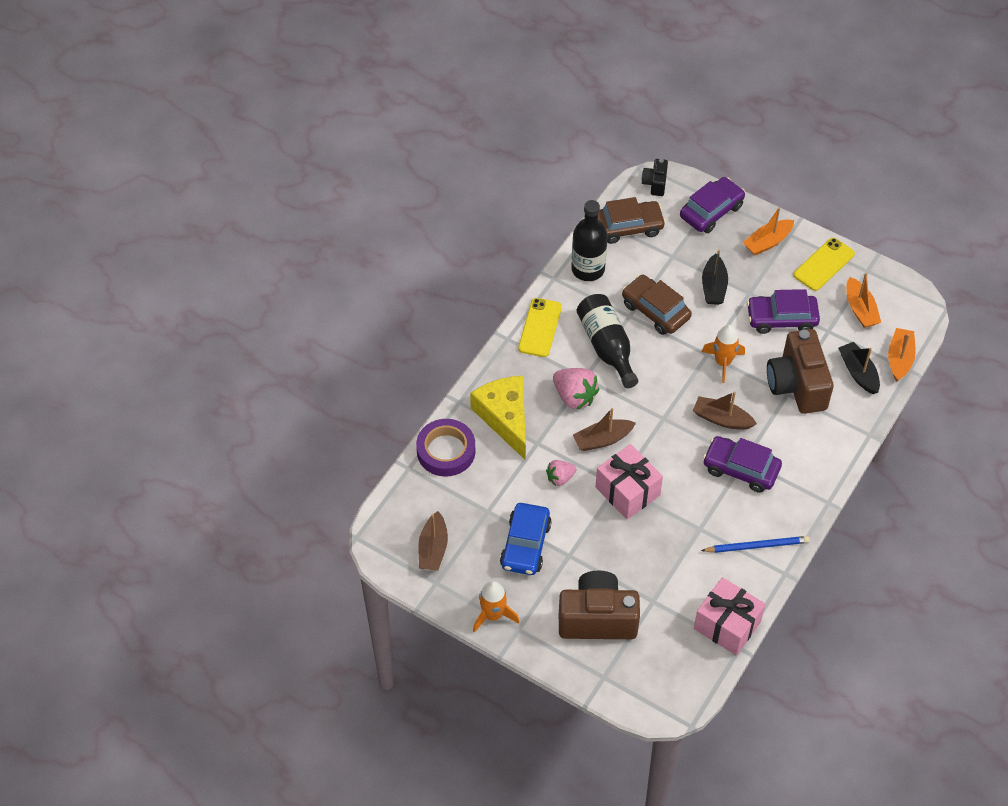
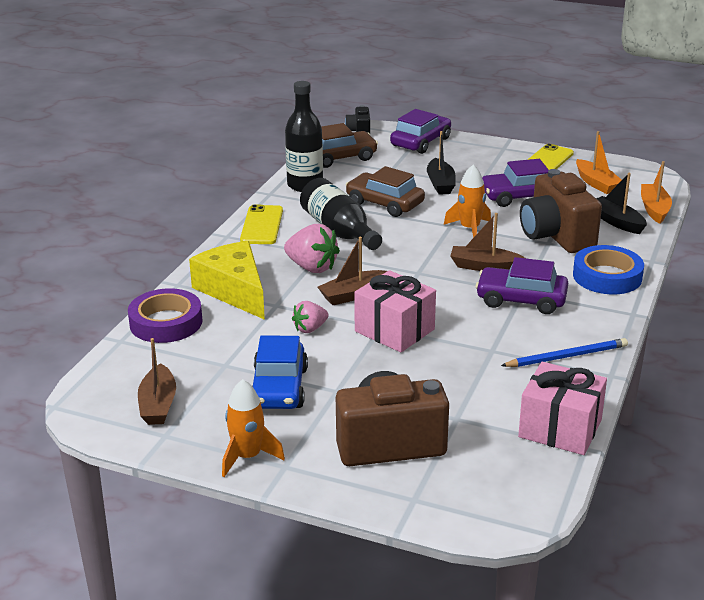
camera: 10 degrees left, 25 degrees down
orange boat [743,207,794,255] -> none
none -> blue tape [573,245,644,294]

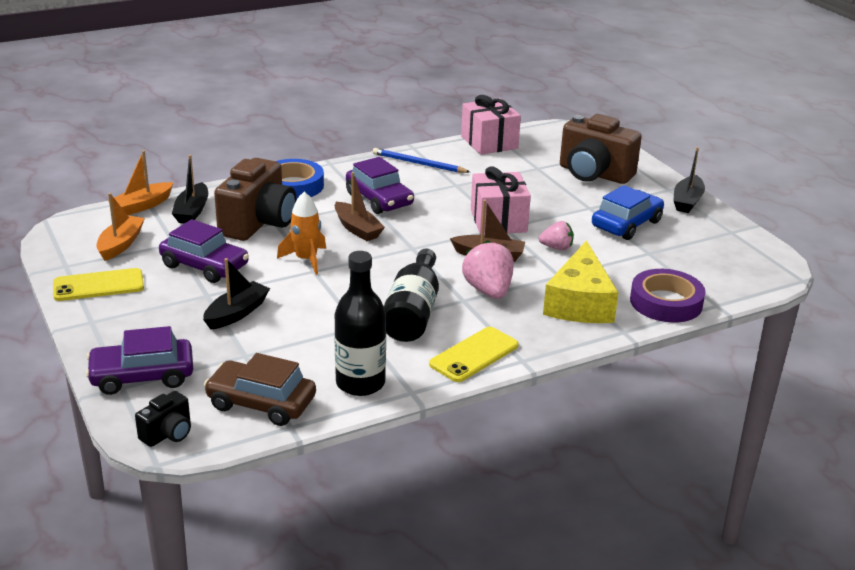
camera: 140 degrees left, 0 degrees up
brown boat [138,338,176,425] -> none
orange rocket [222,379,285,477] -> black boat [673,147,705,213]
brown car [346,166,425,217] -> none

